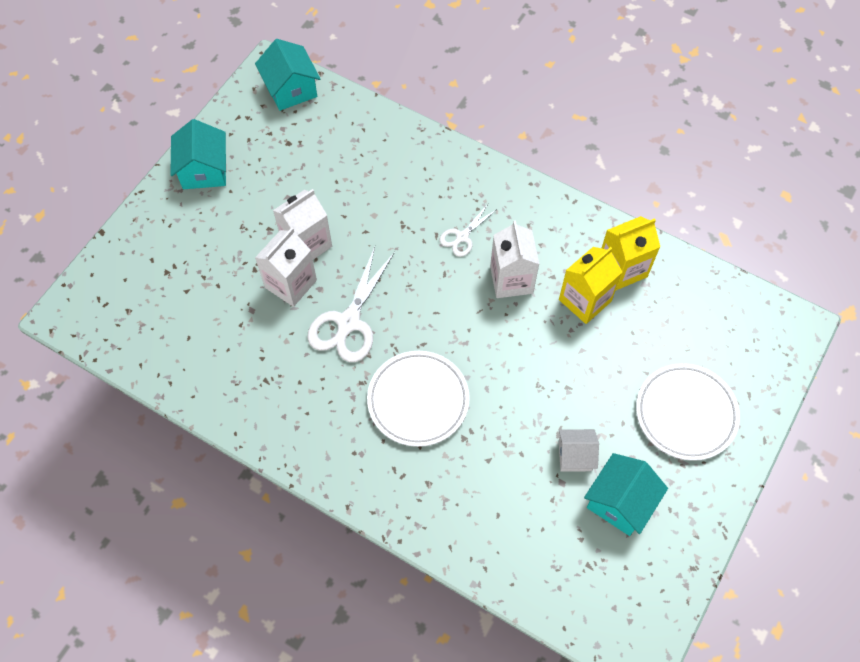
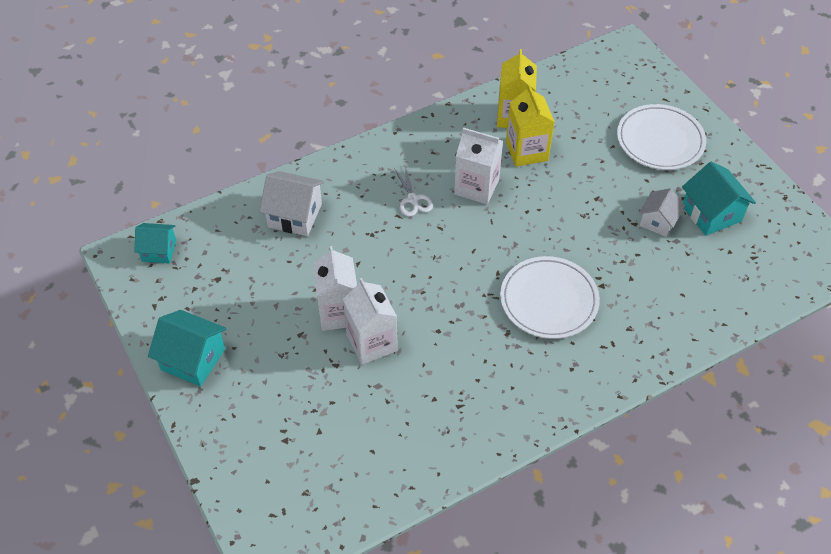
camera: 60 degrees left, 10 degrees down
turquoise house [255,39,320,111] -> turquoise house [135,223,176,264], size x0.66
white scissors [307,247,395,362] -> none
none -> white house [259,171,324,236]

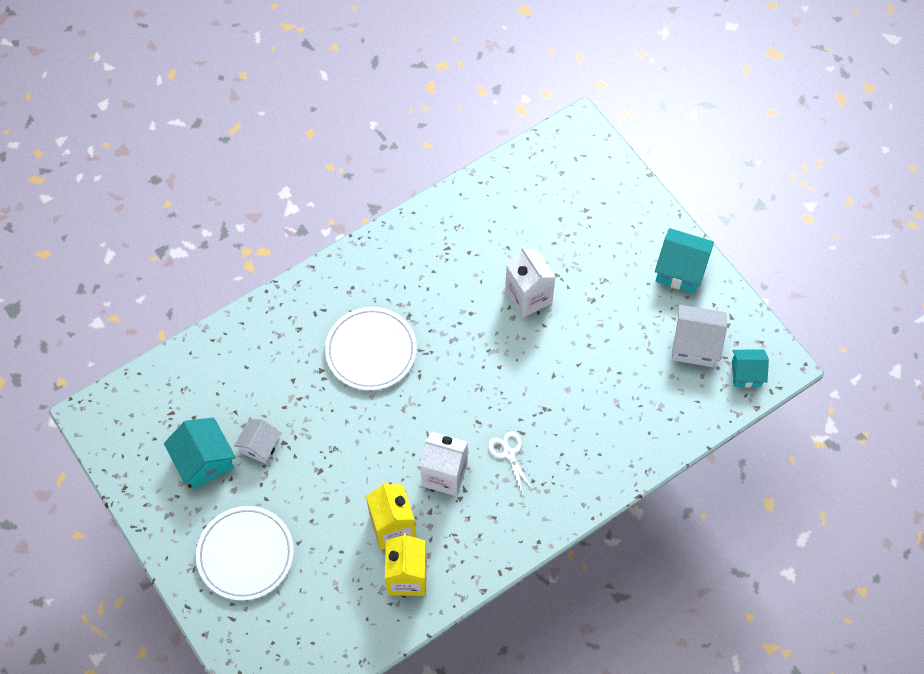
camera: 175 degrees right, 10 degrees up
white house [259,171,324,236] -> white house moved to [672,305,727,367]
white carton [313,246,357,331] -> none

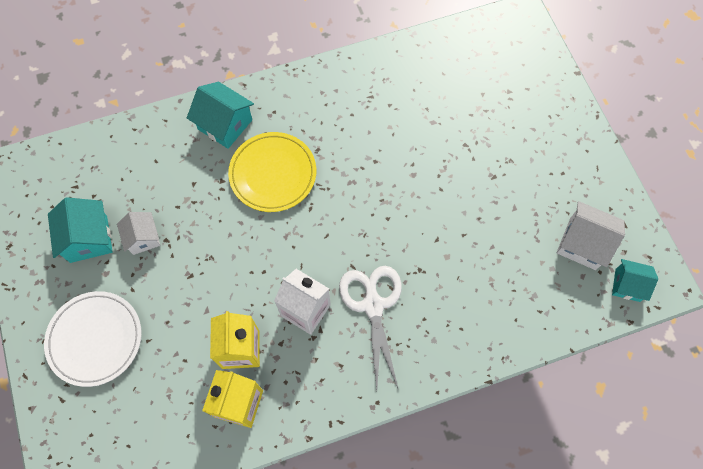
camera: 15 degrees right, 5 degrees up
white house [234,419,281,464] -> white house turned 60 degrees counterclockwise [117,212,160,255]
white plate [325,307,417,390] -> yellow plate [228,132,316,212]
white scissors [488,431,534,494] -> white scissors [339,266,402,391], size x1.84
white carton [505,246,555,318] -> none
turquoise house [655,228,714,293] -> turquoise house moved to [187,82,254,149]

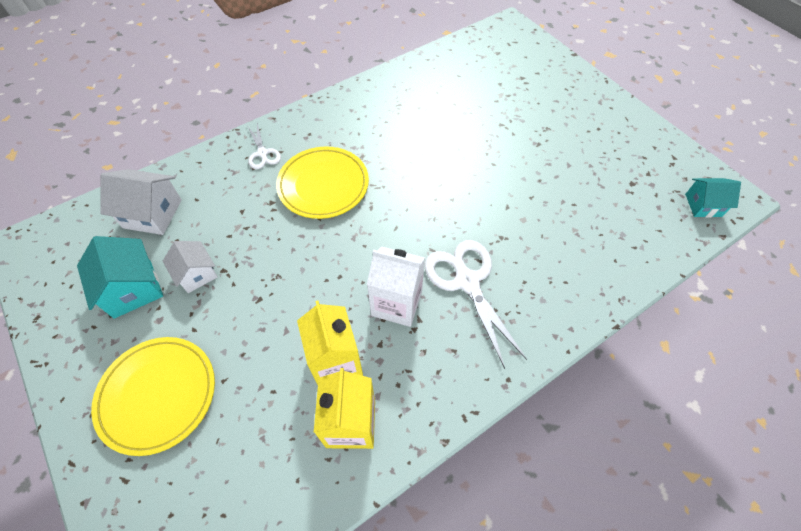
camera: 15 degrees left, 10 degrees down
white plate [44,291,142,387] -> yellow plate [91,337,215,456]
turquoise house [187,82,254,149] -> white scissors [248,123,281,169]
white house [556,201,625,270] -> white house moved to [100,169,182,235]

